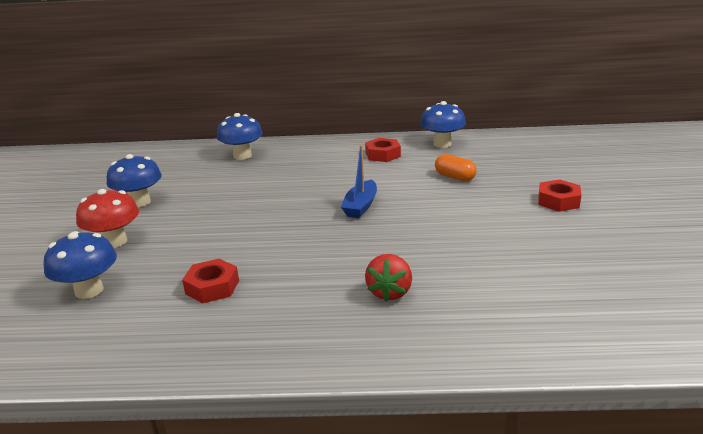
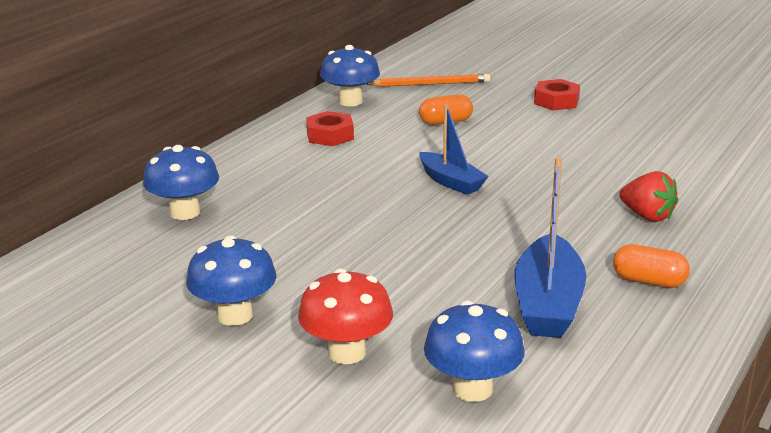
camera: 60 degrees left, 0 degrees up
red nut [182,259,239,303] -> blue boat [514,157,586,338]
none -> orange pencil [367,74,491,87]
none -> orange capsule [613,244,690,288]

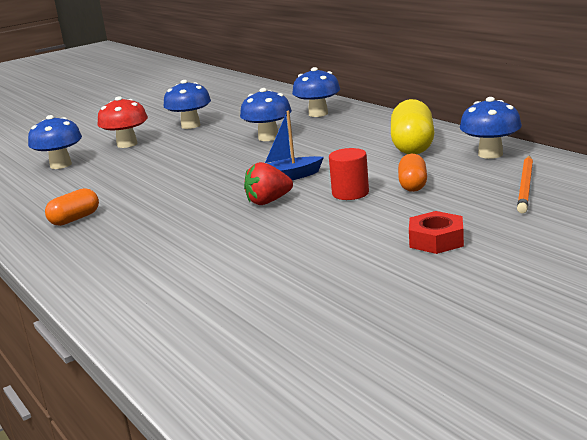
camera: 115 degrees right, 5 degrees down
red nut [306,111,354,146] -> yellow capsule [391,99,435,154]
blue boat [514,157,586,338] -> none
red strawberry [619,171,678,222] -> red strawberry moved to [244,162,293,205]
none -> blue mushroom [240,88,292,141]
none -> red cylinder [329,148,369,200]

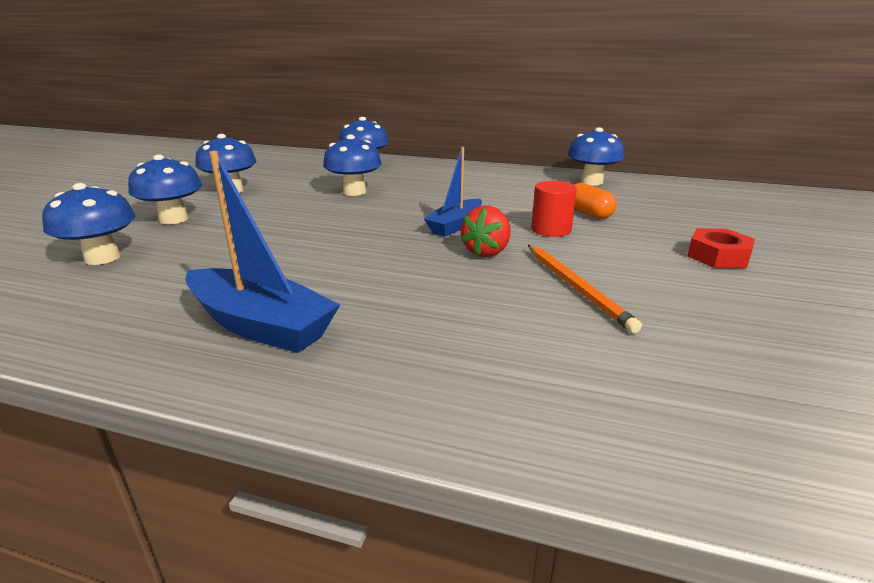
camera: 40 degrees left, 5 degrees up
orange capsule [45,188,99,226] -> blue boat [185,151,340,353]
red mushroom [98,96,148,148] -> blue mushroom [128,154,202,224]
yellow capsule [391,99,435,154] -> none
orange pencil [517,156,533,213] -> orange pencil moved to [528,245,642,333]

